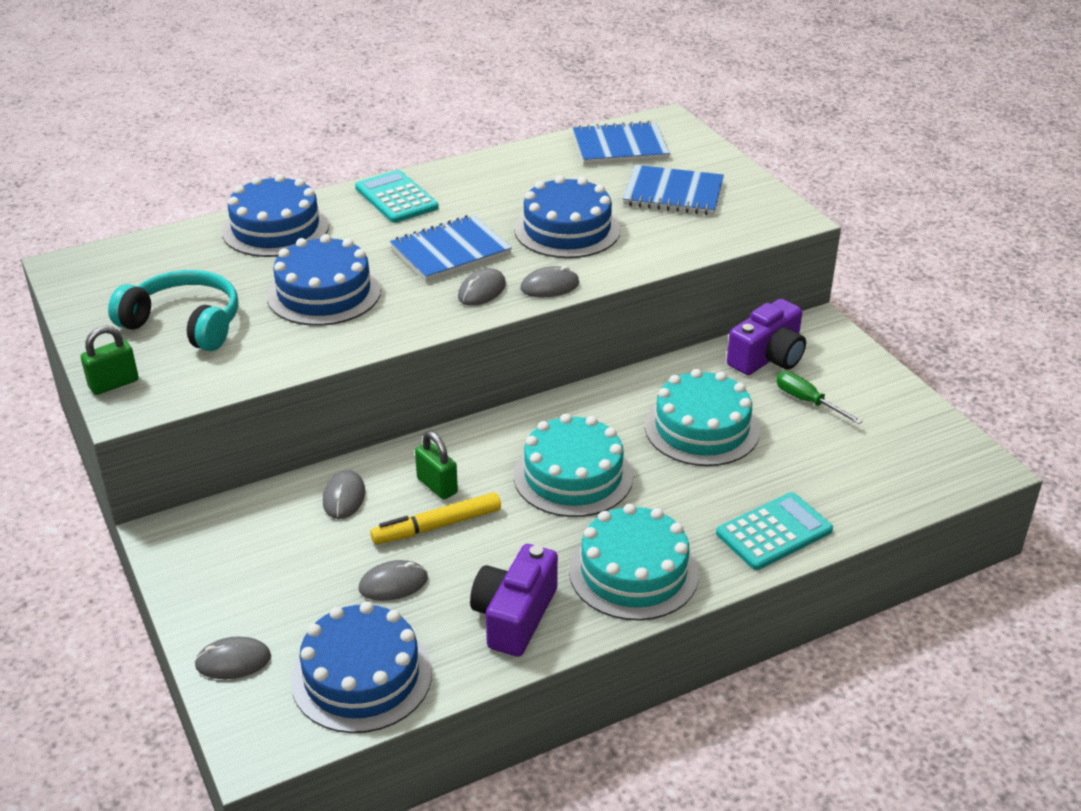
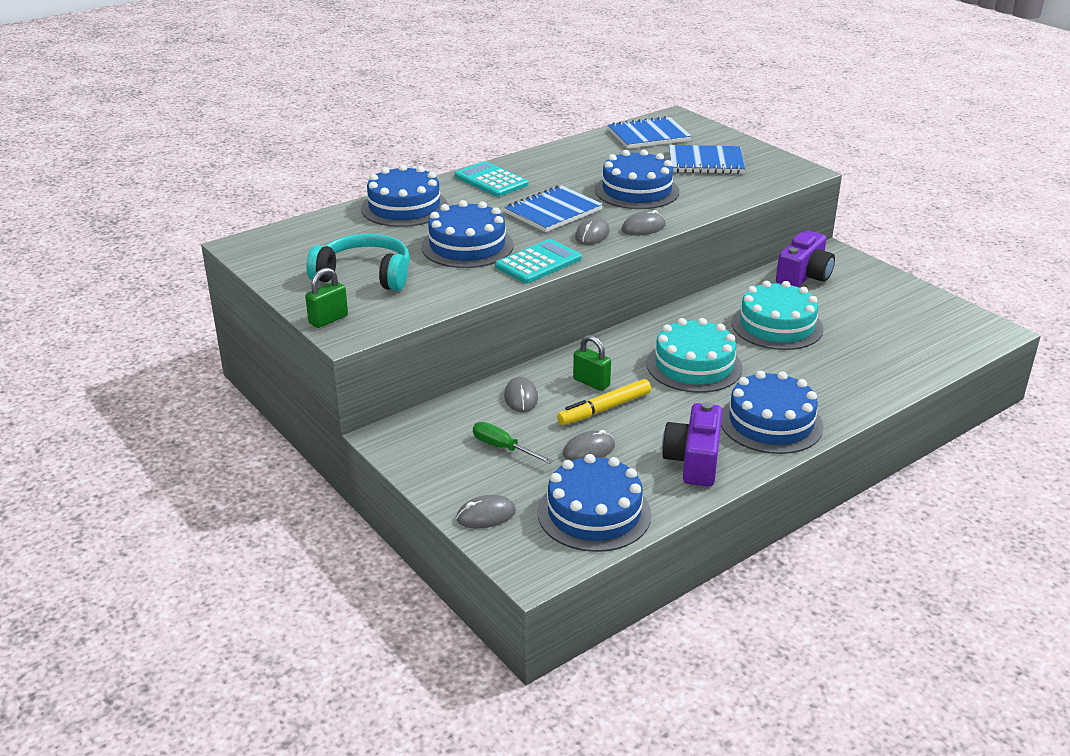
camera: 10 degrees left, 5 degrees down
turquoise cake [569,504,699,621] -> blue cake [721,371,824,454]
turquoise calculator [716,492,833,570] -> turquoise calculator moved to [495,239,582,284]
green screwdriver [776,371,863,424] -> green screwdriver moved to [473,422,553,464]

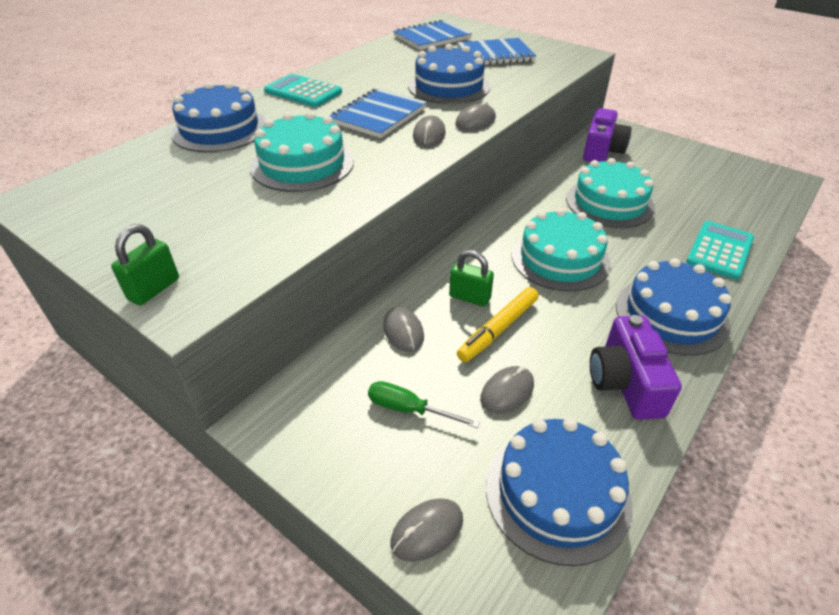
camera: 15 degrees left, 10 degrees up
turquoise headphones [306,234,410,291] -> none
blue cake [421,200,514,268] -> turquoise cake [250,111,354,192]
turquoise calculator [495,239,582,284] -> turquoise calculator moved to [686,221,754,280]

